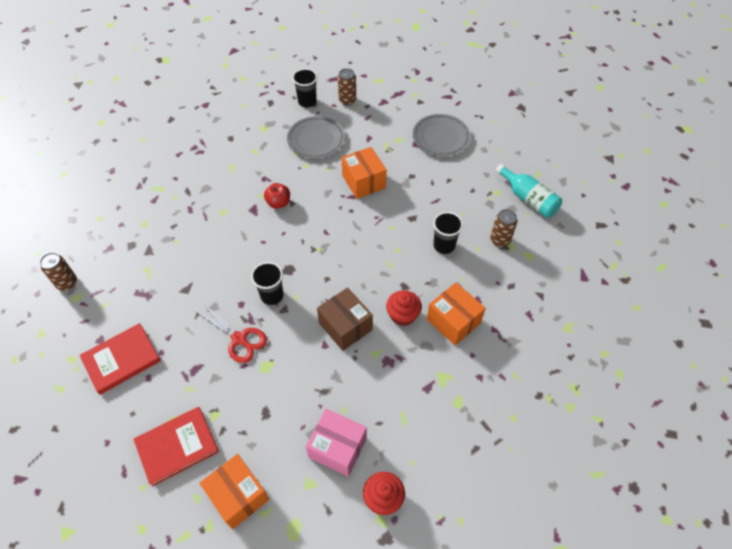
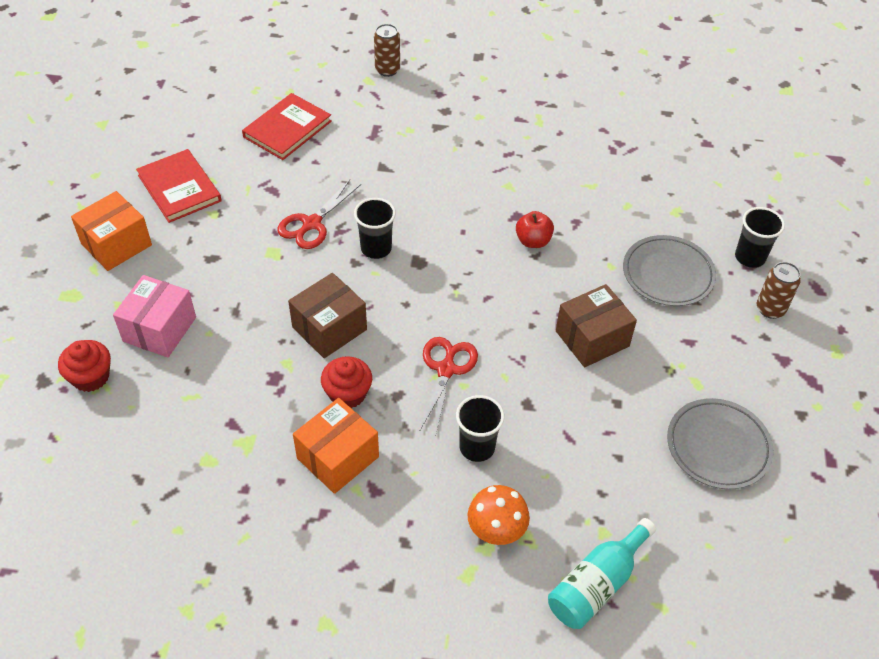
camera: 85 degrees right, 5 degrees down
red book [80,323,161,395] -> red book turned 75 degrees clockwise [242,93,332,160]
orange box [341,147,387,199] -> brown box [556,284,637,367]
brown can [490,209,517,247] -> orange mushroom [467,485,530,545]
none -> red scissors [419,337,478,433]

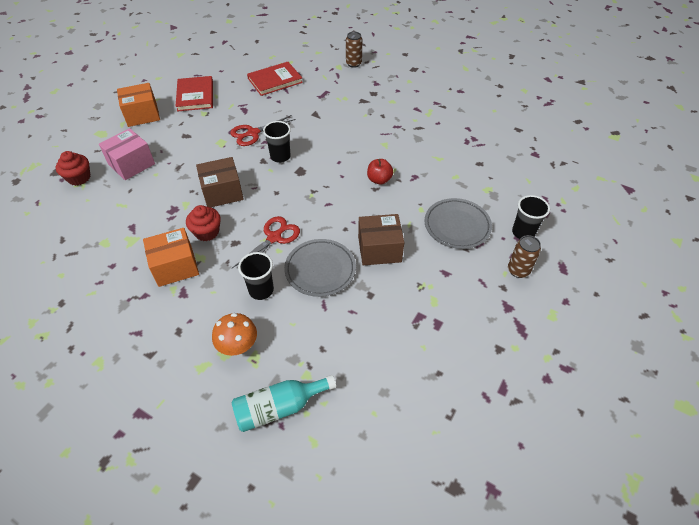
camera: 25 degrees right, 0 degrees up
grey plate [667,398,774,490] -> grey plate moved to [284,239,356,297]

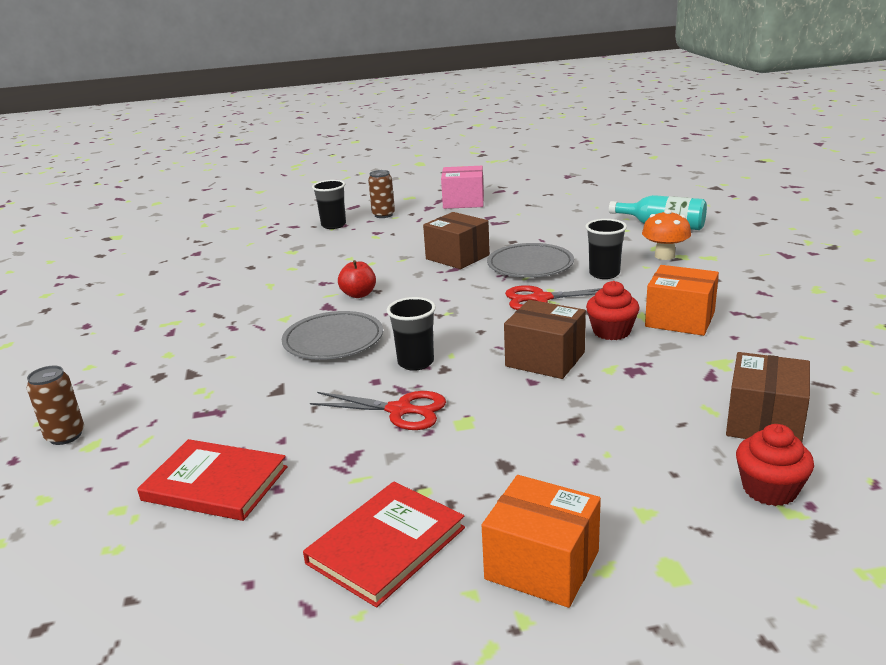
camera: 130 degrees left, 25 degrees down
pink box [99,128,155,180] -> pink box moved to [441,166,484,209]
grey plate [424,198,492,249] -> grey plate moved to [282,311,383,360]
none -> brown box [726,352,810,442]

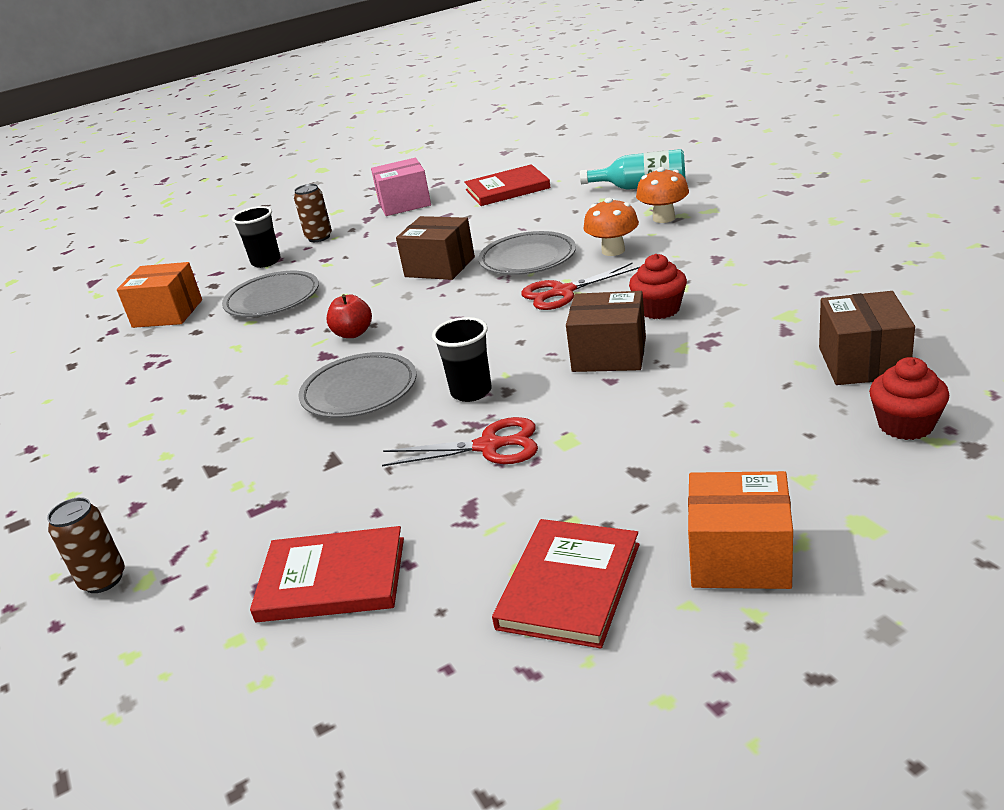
camera: 15 degrees left, 5 degrees up
black cup [585,219,627,279] -> orange mushroom [584,198,639,256]
orange box [645,265,719,336] -> orange box moved to [117,262,202,328]
none -> grey plate [222,271,319,317]
none -> red book [464,164,551,206]

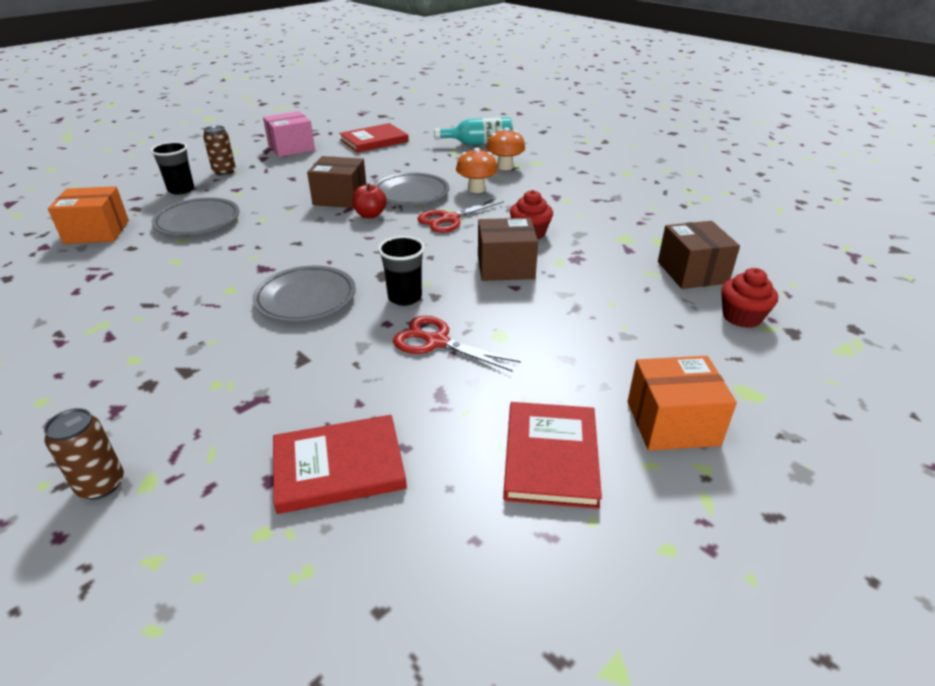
camera: 20 degrees left, 5 degrees up
red apple [327,294,372,338] -> red apple moved to [352,183,387,218]
red scissors [382,417,538,466] -> red scissors turned 135 degrees counterclockwise [393,316,521,372]

